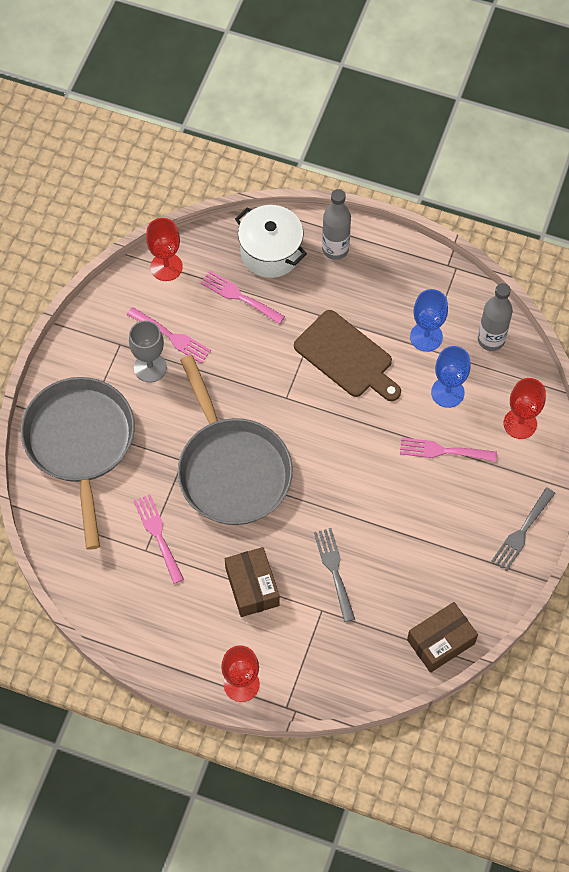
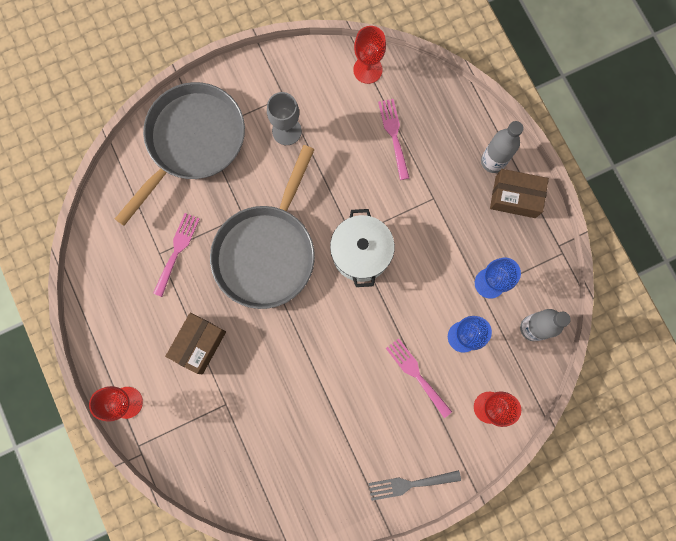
camera: 45 degrees right, 15 degrees up
pink fork [127,307,211,364] -> none
white pot [235,205,307,278] -> white pot moved to [330,209,395,287]
brown cutting board [294,310,401,401] -> none
grey fork [314,528,355,622] -> none
brown box [407,602,478,673] -> brown box moved to [490,169,549,218]

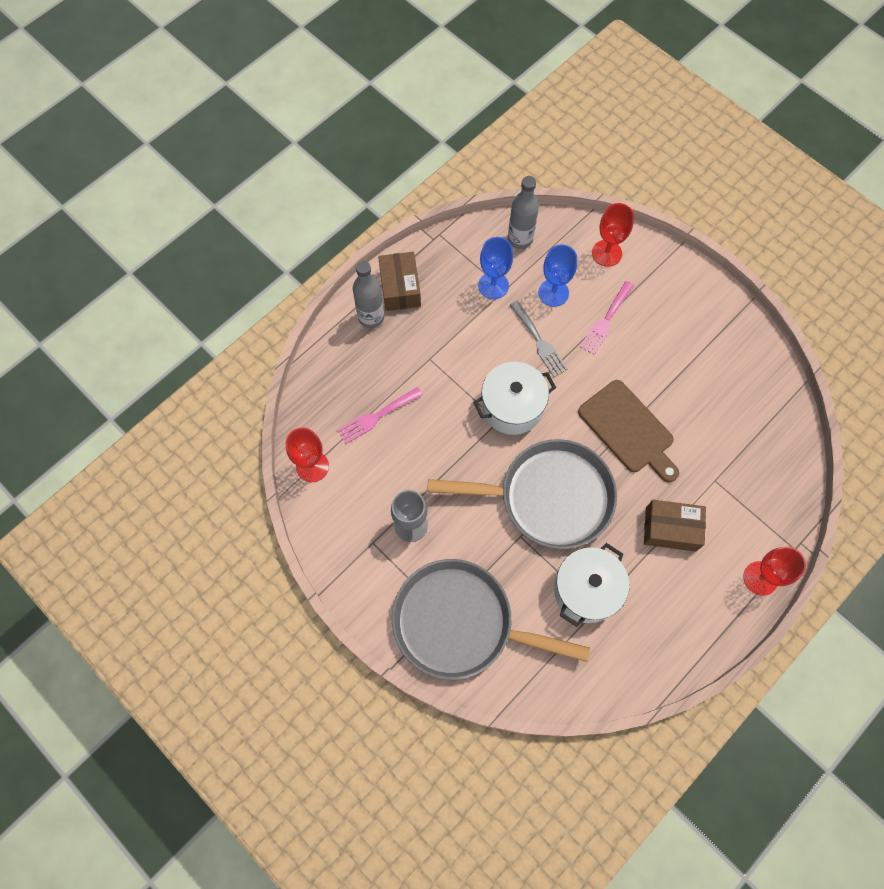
camera: 110 degrees left, 10 degrees down
pink fork [153,213,200,297] -> white pot [554,543,629,627]
grey fork [368,470,461,501] -> grey fork moved to [510,301,568,377]
none -> brown cutting board [578,380,679,482]

